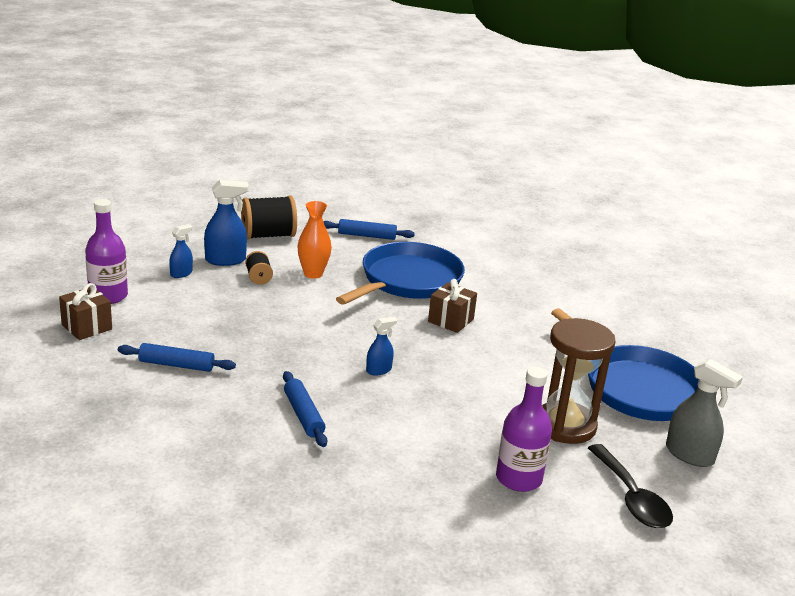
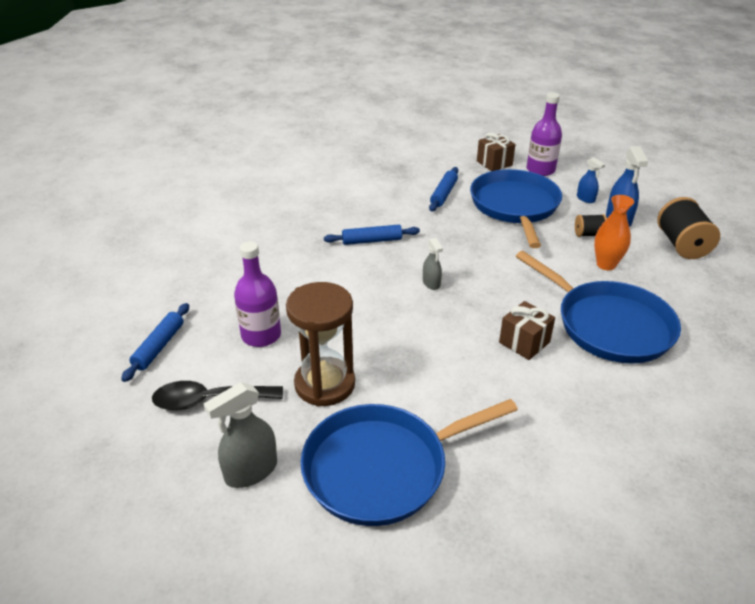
camera: 105 degrees right, 10 degrees up
blue rolling pin [323,219,415,240] -> blue rolling pin moved to [121,303,189,382]
blue spray bottle [366,317,397,375] -> grey spray bottle [423,238,443,290]
none -> blue pan [470,169,562,248]

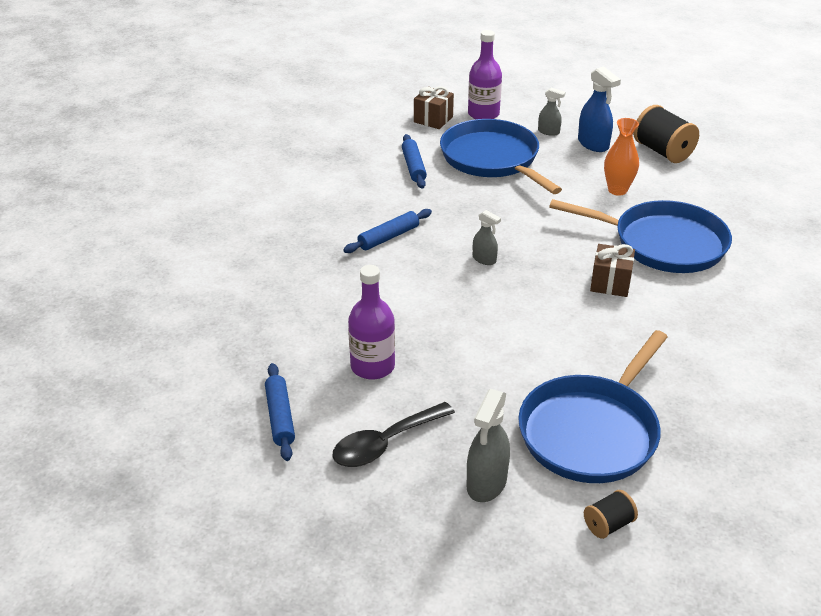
camera: 30 degrees left, 0 degrees up
brown hourglass [286,282,355,407] -> none
black spool [575,214,607,237] -> black spool moved to [584,490,638,539]
blue spray bottle [577,157,605,203] -> grey spray bottle [538,88,565,136]

